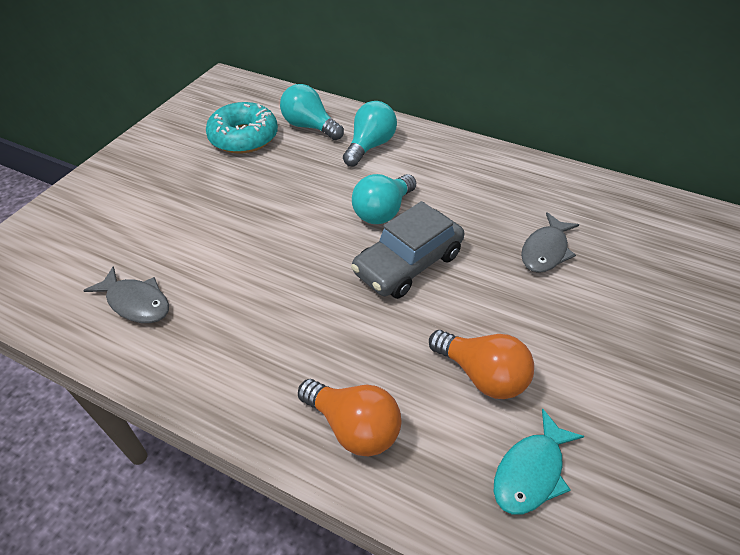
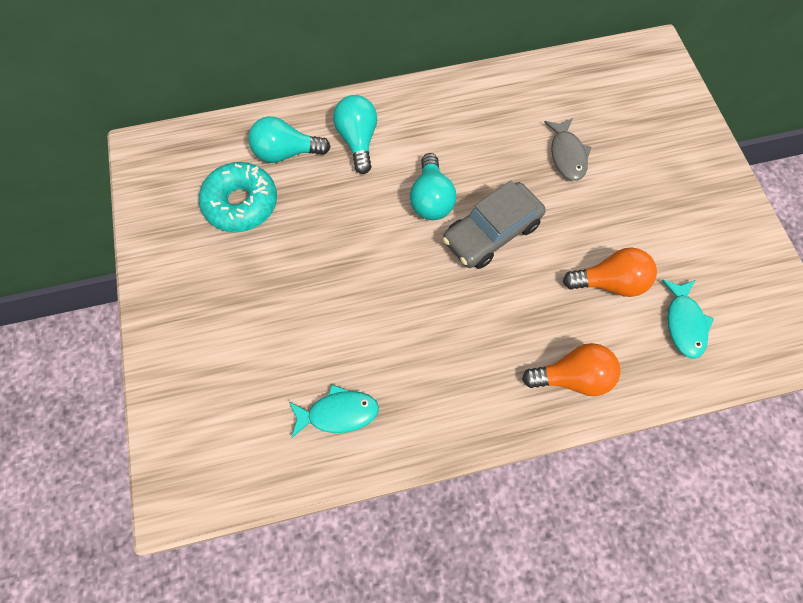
camera: 40 degrees left, 20 degrees up
grey fish [83,266,169,323] -> turquoise fish [289,384,379,438]
grey car [351,201,464,299] -> grey car turned 45 degrees clockwise [443,181,546,269]

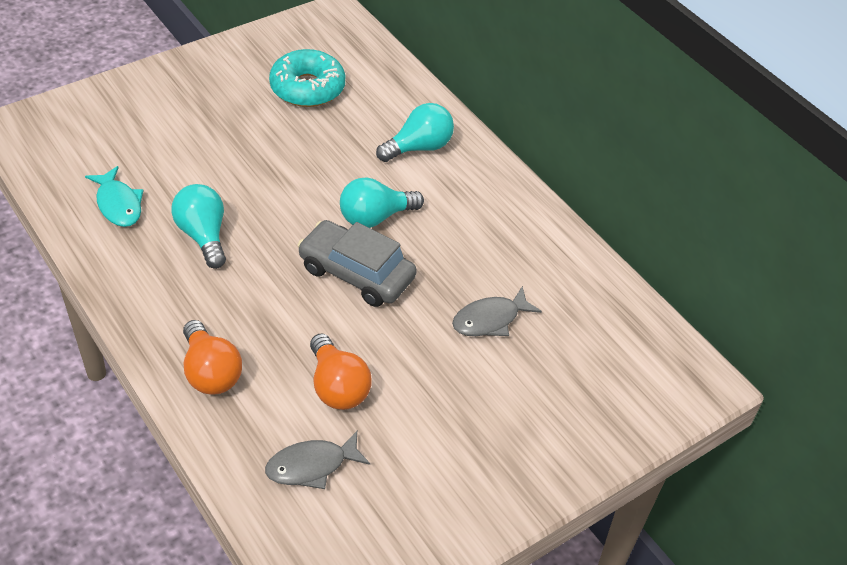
camera: 65 degrees right, 20 degrees down
turquoise light bulb [248,116,331,163] -> turquoise light bulb moved to [171,184,226,269]
turquoise fish [662,279,714,359] -> grey fish [265,431,370,489]

